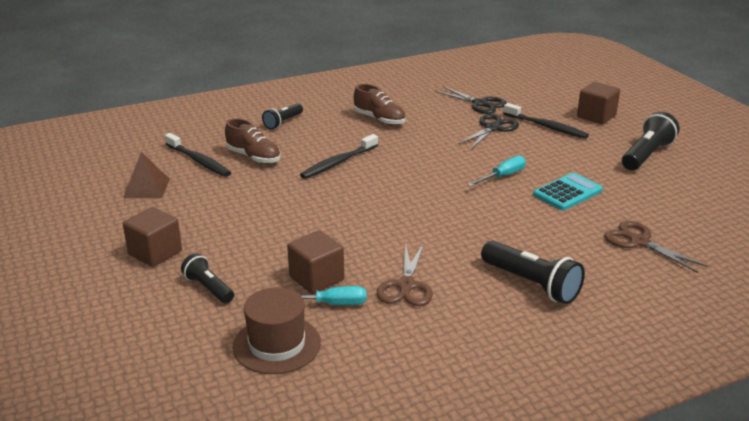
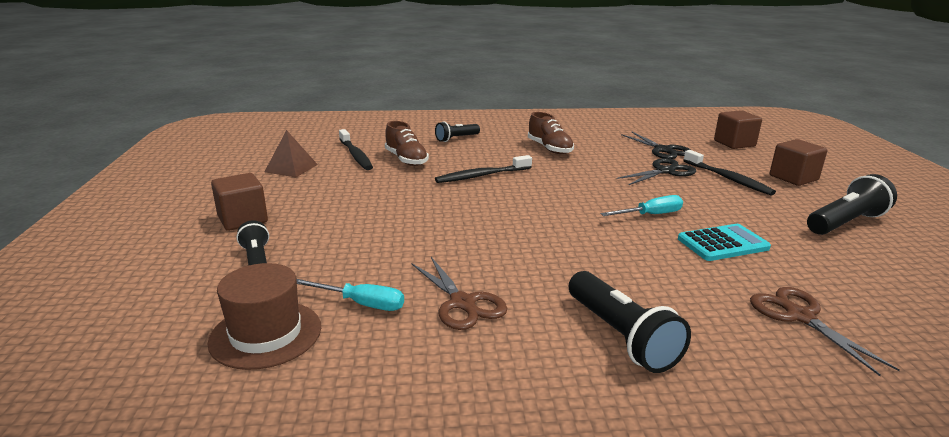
camera: 20 degrees right, 5 degrees down
brown cube [287,230,344,294] -> brown cube moved to [714,110,762,149]
brown scissors [376,243,433,306] -> brown scissors turned 60 degrees counterclockwise [412,257,508,330]

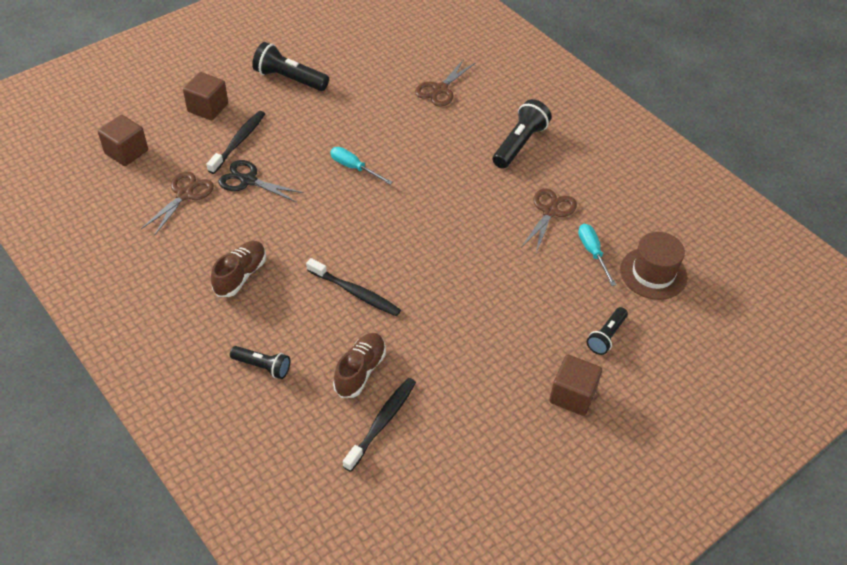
camera: 125 degrees left, 25 degrees up
brown pyramid [265,130,318,177] -> none
black scissors [621,131,690,159] -> brown scissors [141,171,214,236]
turquoise calculator [678,224,771,261] -> none

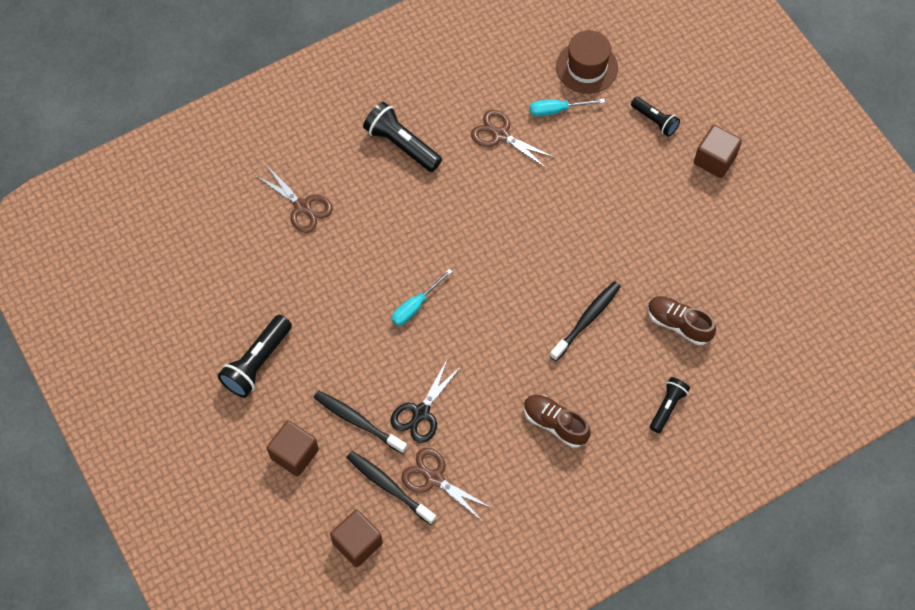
camera: 80 degrees left, 15 degrees up
black toothbrush [343,378,416,472] -> black toothbrush moved to [346,451,436,525]

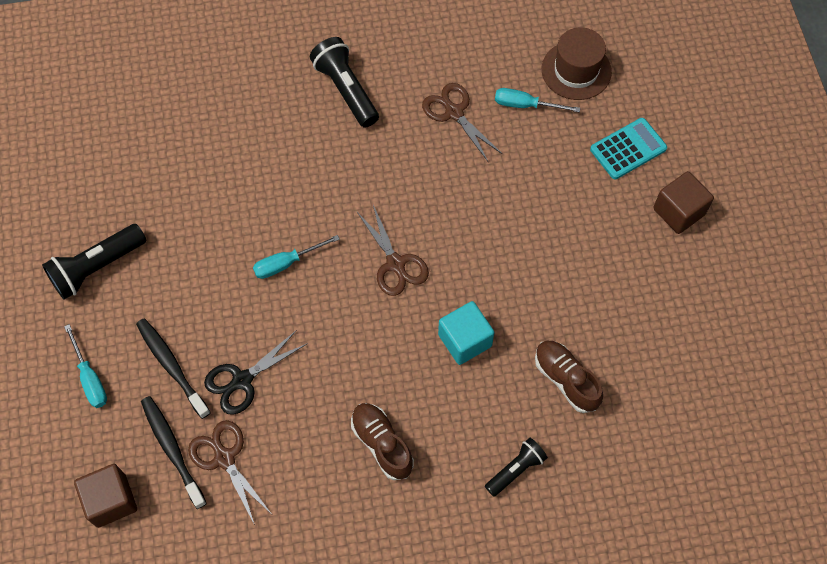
camera: 20 degrees right, 0 degrees up
brown scissors [255,165,333,233] -> brown scissors moved to [357,205,429,296]
brown cube [267,420,319,477] -> turquoise screwdriver [64,324,107,408]
black toothbrush [550,281,621,361] -> turquoise cube [438,301,495,365]
black flashlight [631,97,680,137] -> turquoise calculator [590,118,667,179]

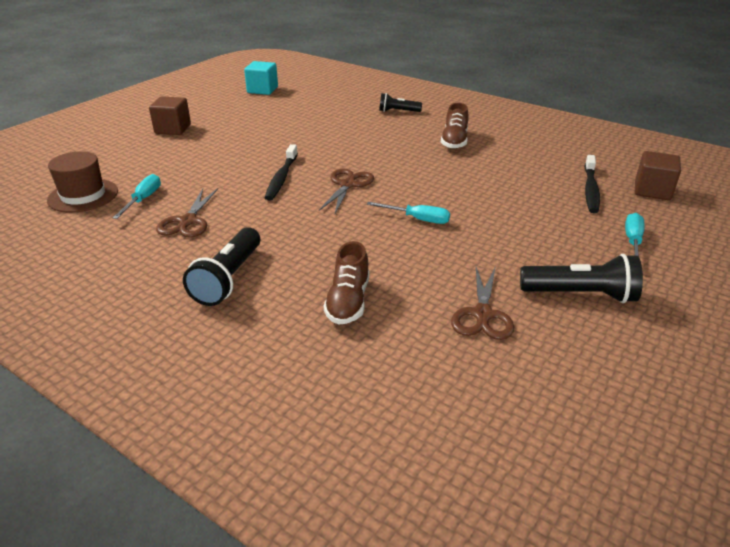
camera: 135 degrees left, 30 degrees down
black toothbrush [136,318,211,419] -> black toothbrush moved to [265,144,298,201]
brown scissors [188,420,271,525] -> brown scissors moved to [451,266,514,340]
black scissors [204,330,308,415] -> none
turquoise cube [438,301,495,365] -> turquoise cube moved to [244,61,278,95]
turquoise screwdriver [495,88,580,112] -> turquoise screwdriver turned 135 degrees counterclockwise [113,174,161,219]
brown shoe [535,341,603,413] -> brown shoe moved to [324,241,369,325]
turquoise calculator [590,118,667,179] -> none

